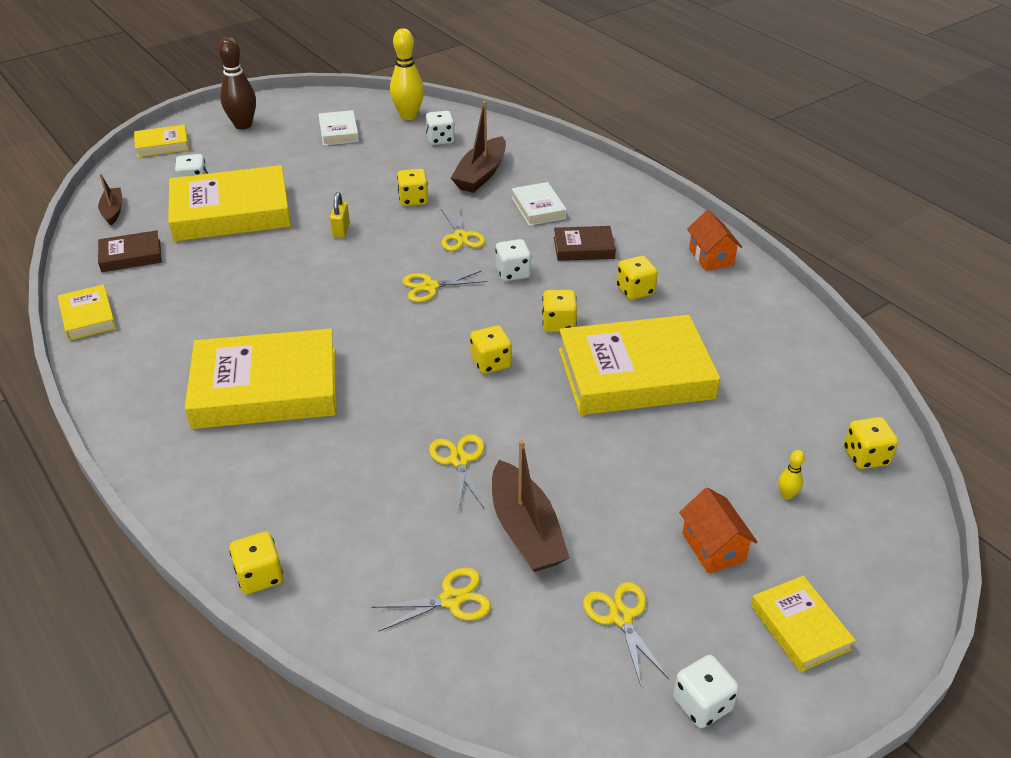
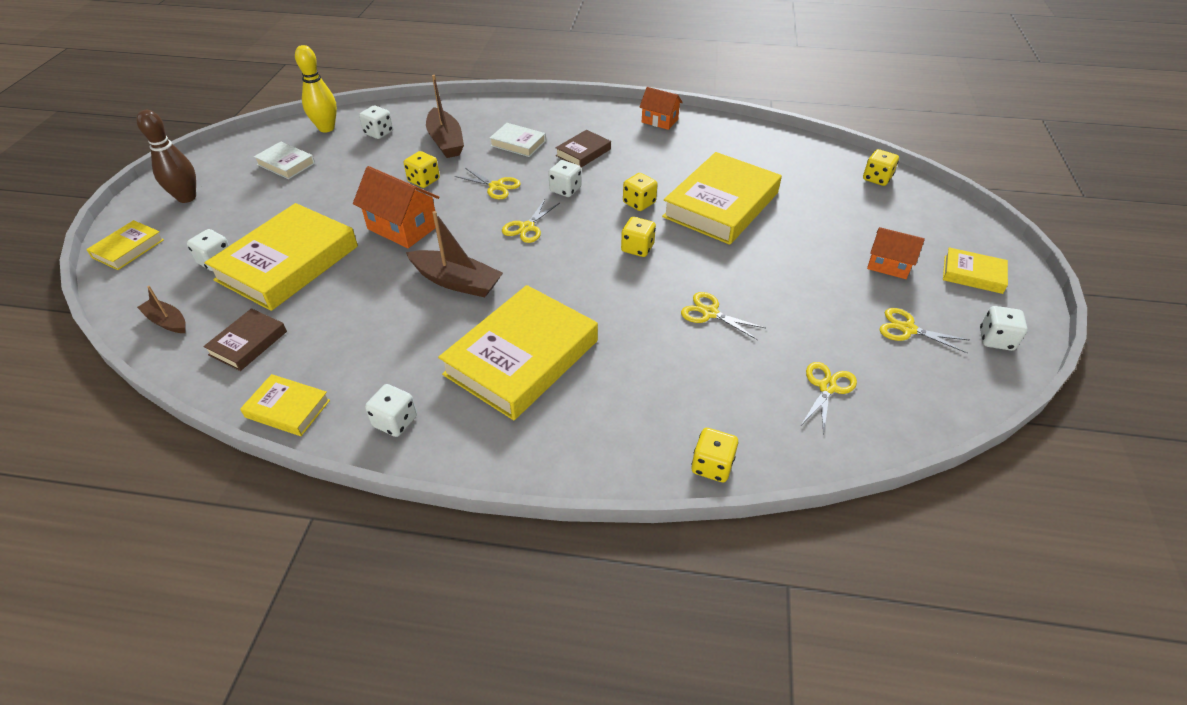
camera: 45 degrees left, 5 degrees up
yellow padlock [330,192,350,238] -> orange house [353,166,440,248]
brown boat [492,440,570,572] -> brown boat moved to [406,211,503,297]
yellow dice [616,256,658,300] -> none
yellow bowling pin [778,450,805,500] -> none
none -> white dice [365,384,417,437]

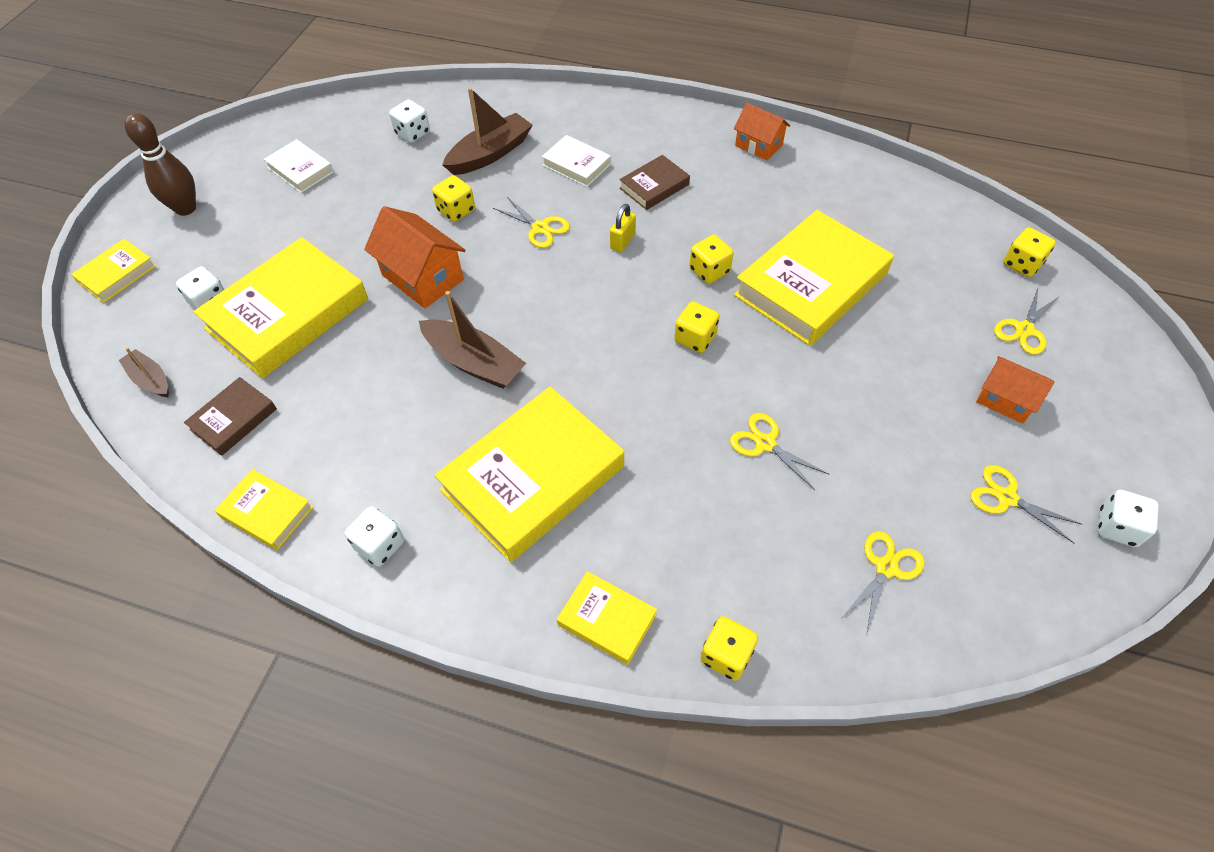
camera: 10 degrees right, 10 degrees up
yellow bowling pin [295,45,337,133] -> none
brown boat [426,75,464,158] -> brown boat turned 120 degrees counterclockwise [442,87,533,175]
yellow scissors [502,199,560,243] -> yellow scissors moved to [994,289,1060,355]
white dice [548,160,582,197] -> yellow padlock [610,204,636,252]
yellow book [943,247,1008,294] -> yellow book moved to [557,571,657,665]

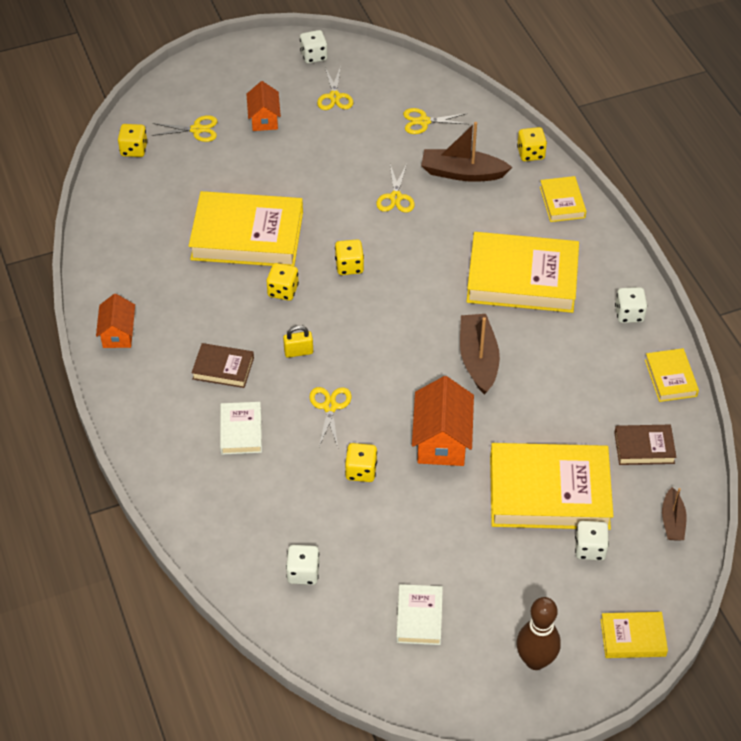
camera: 130 degrees left, 5 degrees down
brown boat [442,87,533,175] -> brown boat moved to [421,122,512,182]

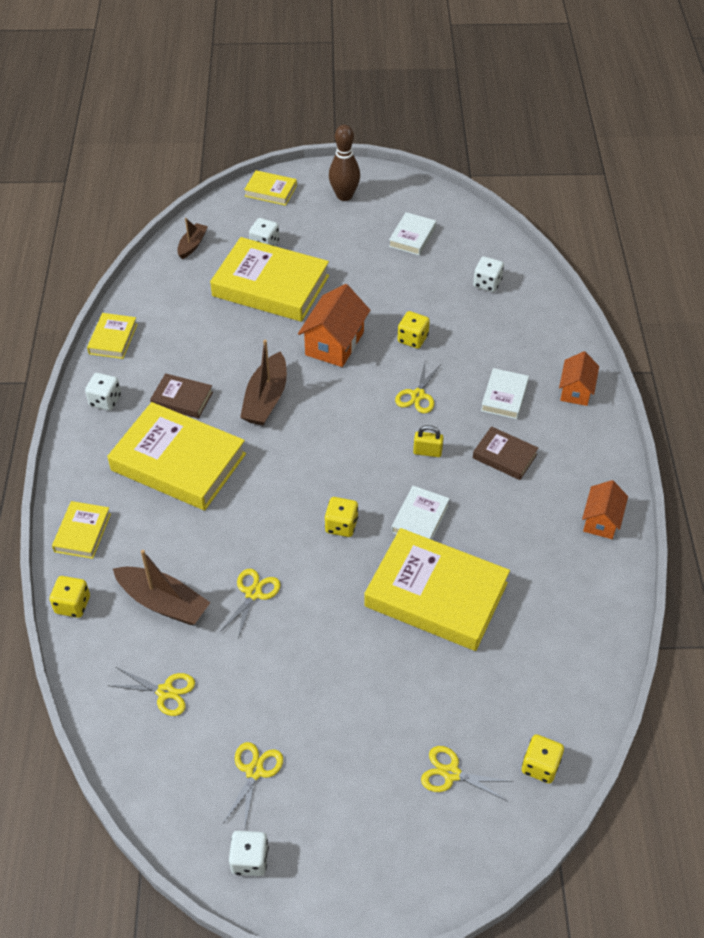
camera: 160 degrees left, 0 degrees up
orange house [247,81,281,131] -> orange house moved to [559,351,599,406]
yellow dice [266,263,299,301] -> white book [391,486,450,540]
brown book [614,425,677,465] -> brown book moved to [150,373,213,419]

